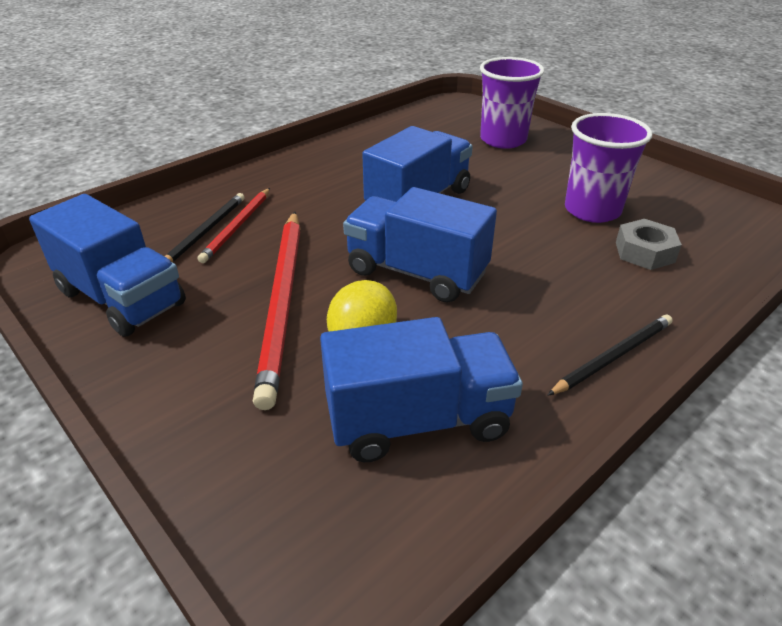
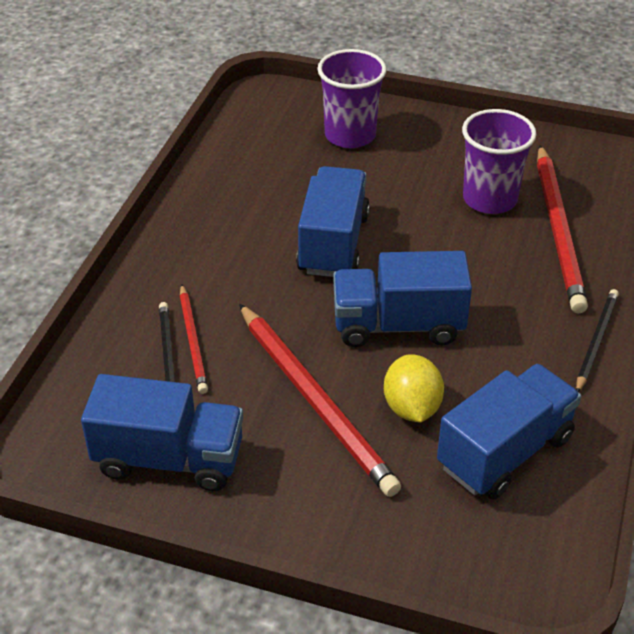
camera: 30 degrees left, 5 degrees up
grey nut [616,219,682,270] -> red pencil [537,145,588,313]

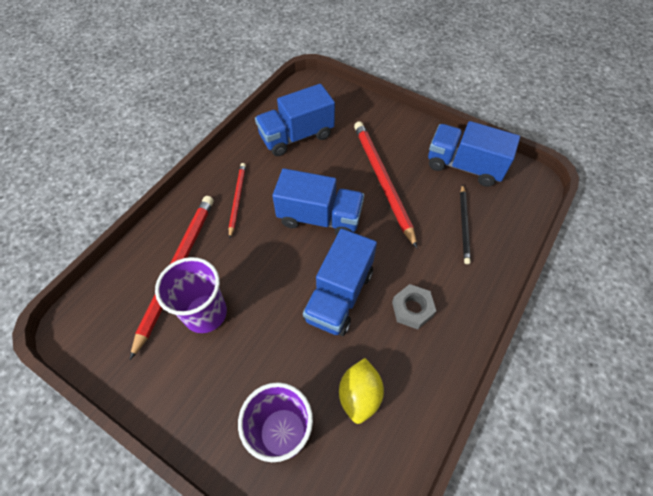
camera: 165 degrees left, 15 degrees up
red pencil [180,284,208,394] -> red pencil moved to [229,163,246,239]
yellow lemon [384,354,444,422] -> yellow lemon moved to [339,358,384,424]
black pencil [576,289,619,392] -> none
none -> grey nut [392,284,436,329]

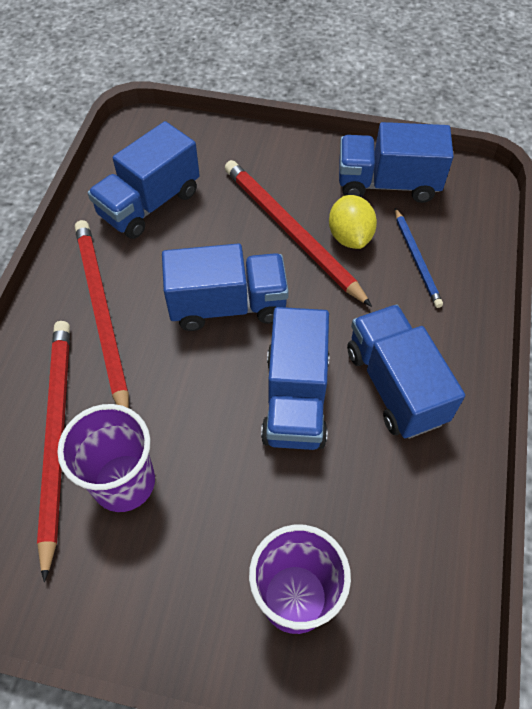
camera: 20 degrees left, 0 degrees up
red pencil [229,163,246,239] -> red pencil [75,220,129,408], size x1.82
yellow lemon [339,358,384,424] -> yellow lemon moved to [329,195,377,249]
grey nut [392,284,436,329] -> blue truck [347,305,465,439]
black pencil [460,184,471,264] -> blue pencil [395,208,443,308]

